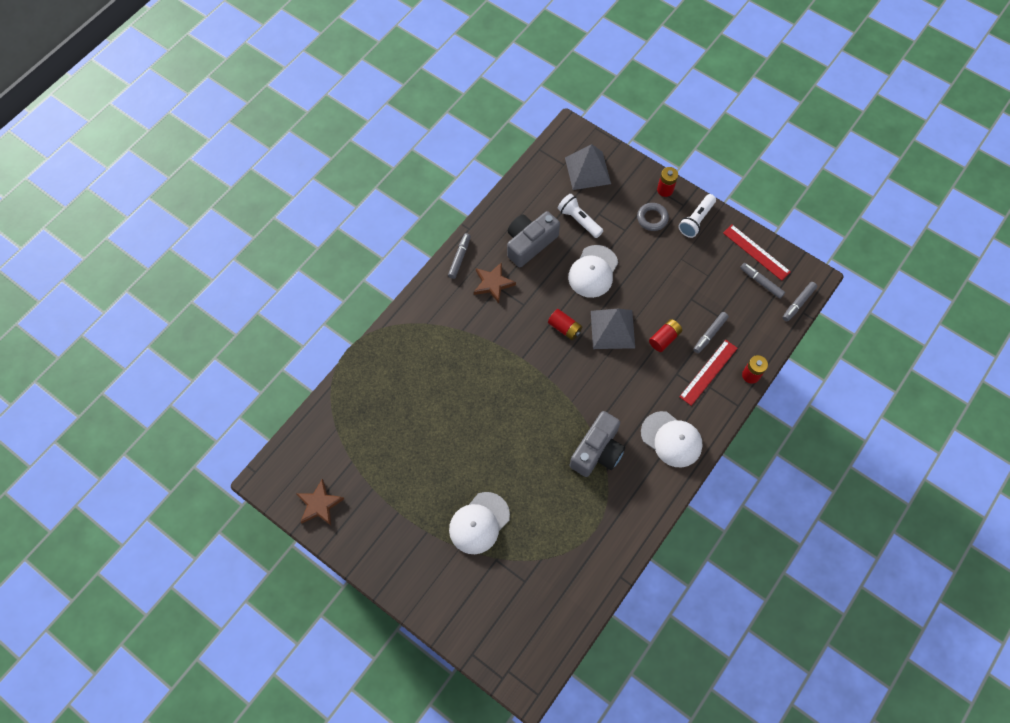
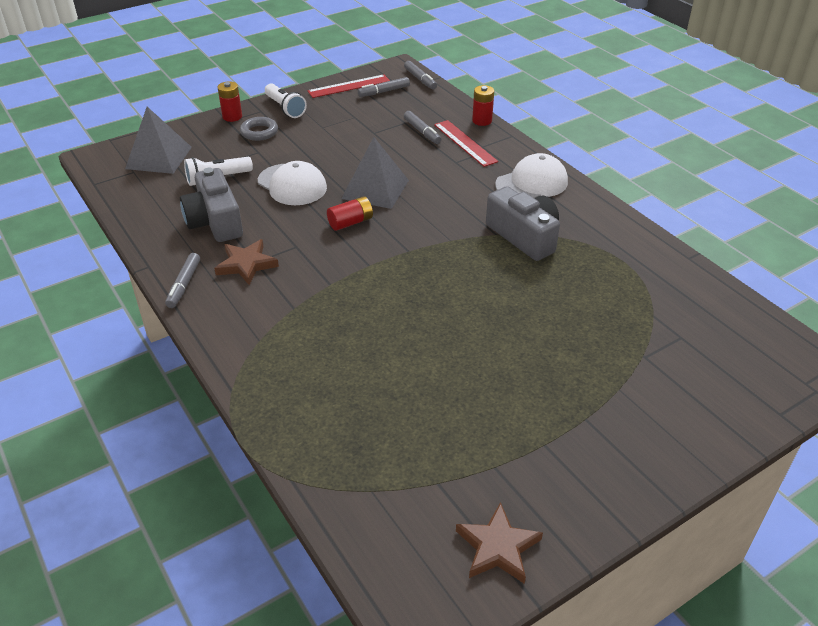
camera: 70 degrees left, 25 degrees down
grey marker [448,233,471,279] -> grey marker turned 120 degrees counterclockwise [165,253,200,308]
white cap [449,492,510,554] -> none
red battery [649,319,682,352] -> none

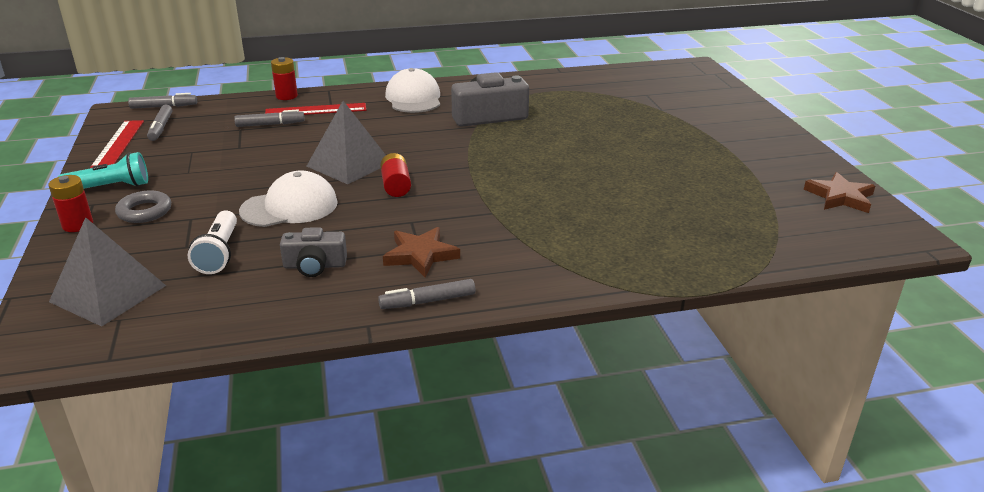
camera: 70 degrees left, 10 degrees down
grey marker [165,253,200,308] -> grey marker turned 135 degrees clockwise [378,279,475,309]
grey camera [180,168,243,242] -> grey camera [280,227,347,277], size x0.61
white flashlight [265,84,307,118] -> turquoise flashlight [58,152,148,189]

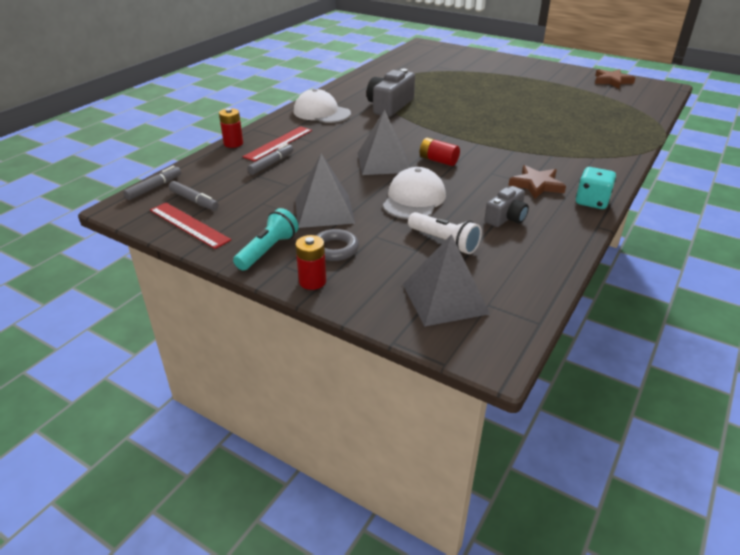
camera: 45 degrees left, 5 degrees up
grey marker [378,279,475,309] -> turquoise dice [576,167,616,209]
none -> grey pyramid [295,153,355,228]

